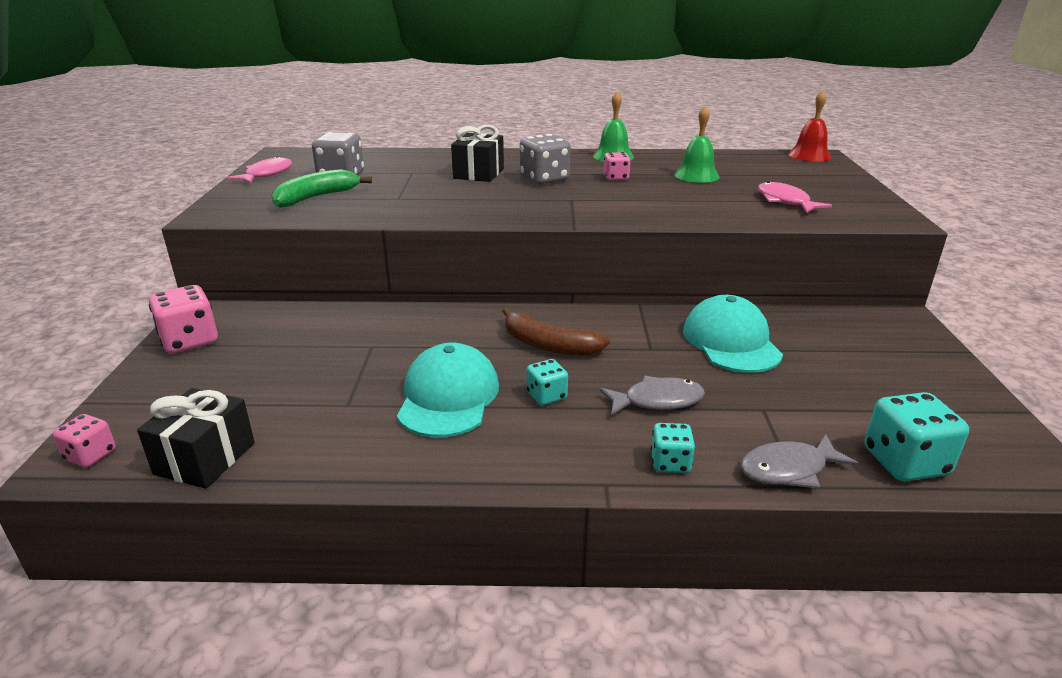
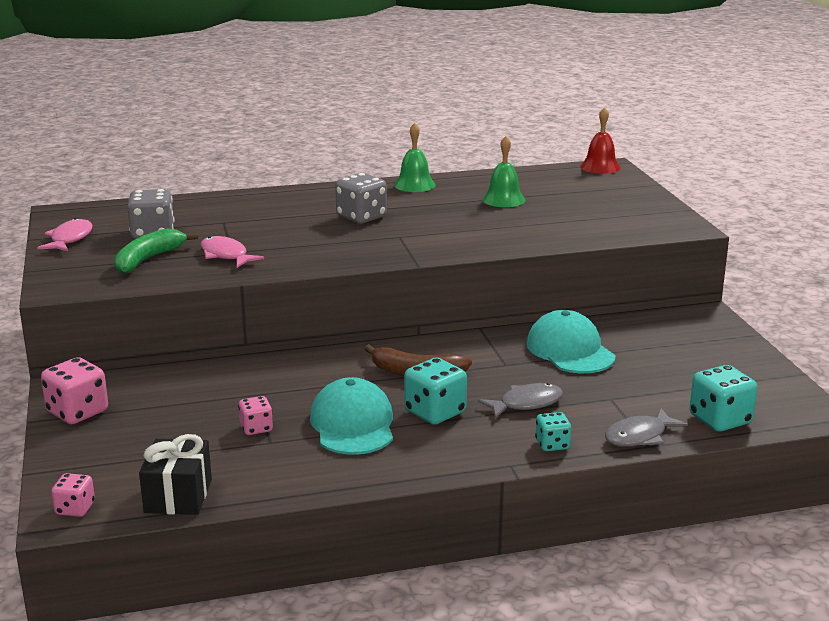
camera: 15 degrees left, 5 degrees down
black gift [451,125,504,182] -> none
turquoise dice [527,359,568,405] -> turquoise dice [404,358,467,425], size x1.70
pink dice [604,152,631,180] -> pink dice moved to [238,396,273,435]
pink fish [758,181,832,213] -> pink fish moved to [201,236,264,268]

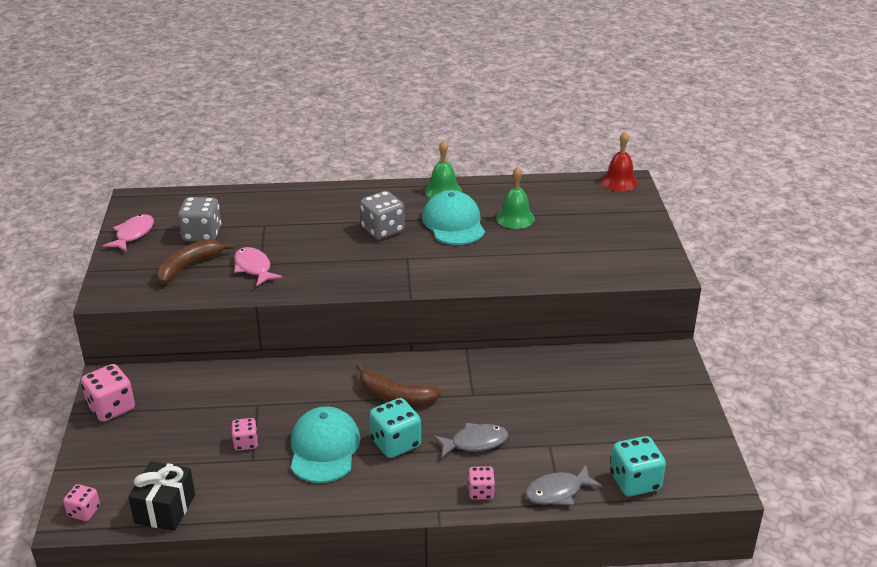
camera: 10 degrees right, 10 degrees up
green banana [114,228,198,274] -> brown banana [157,239,234,284]
turquoise cap [526,310,615,373] -> turquoise cap moved to [422,190,485,245]
turquoise dice [535,412,571,451] -> pink dice [468,466,495,500]

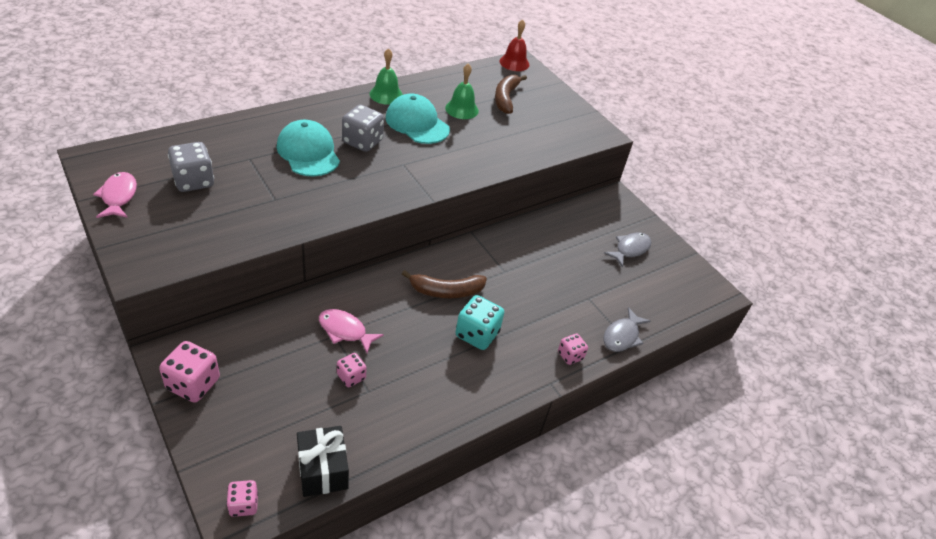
camera: 35 degrees left, 10 degrees up
brown banana [157,239,234,284] -> brown banana moved to [495,75,527,114]
pink fish [234,247,282,286] -> pink fish moved to [319,309,384,353]
turquoise cap [291,406,360,483] -> turquoise cap moved to [277,120,340,176]
grey fish [434,423,508,458] -> grey fish moved to [604,232,651,267]
turquoise dice [610,436,666,496] -> none

